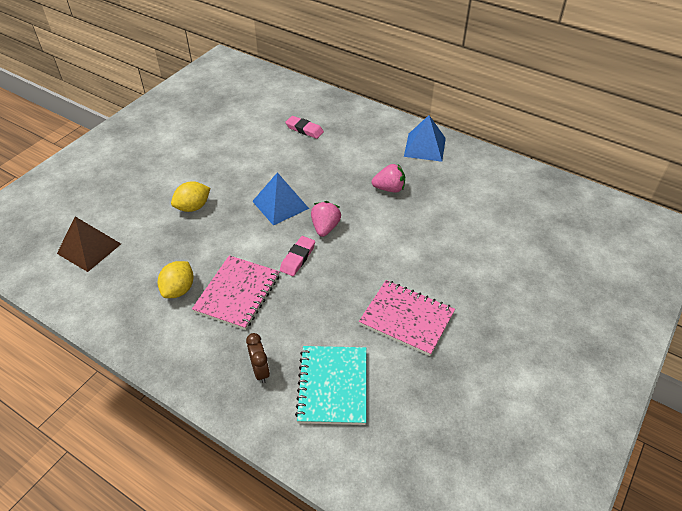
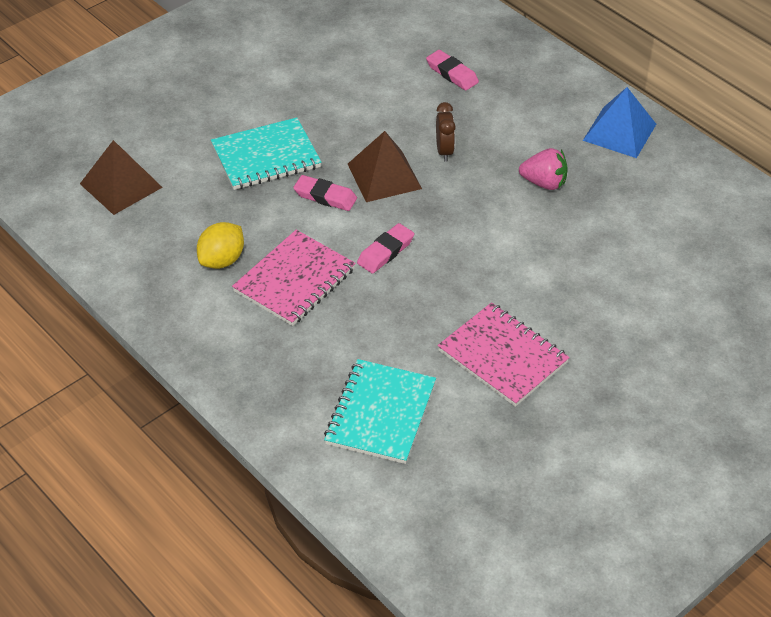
camera: 15 degrees right, 0 degrees up
yellow lemon [171,181,210,212] -> turquoise notebook [211,117,322,190]
brown clock [246,333,270,383] -> brown clock moved to [436,102,456,161]
blue pyramid [252,172,309,226] -> brown pyramid [348,131,422,202]
pink strawberry [311,201,341,237] -> none
none -> pink eraser [293,175,357,211]

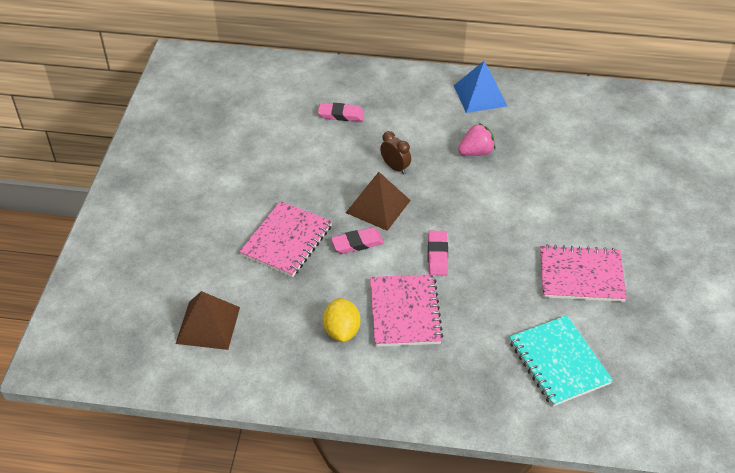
camera: 40 degrees left, 0 degrees up
turquoise notebook [211,117,322,190] -> pink notebook [239,201,332,277]

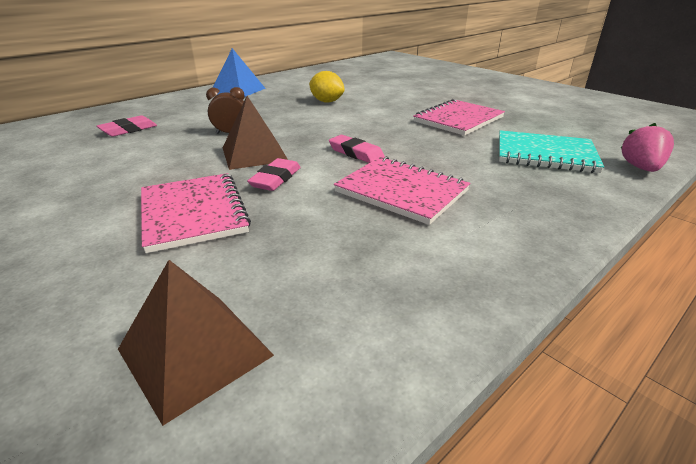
camera: 50 degrees left, 15 degrees down
yellow lemon [323,298,360,343] -> yellow lemon moved to [309,71,345,103]
pink strawberry [458,123,496,156] -> pink strawberry moved to [621,123,674,172]

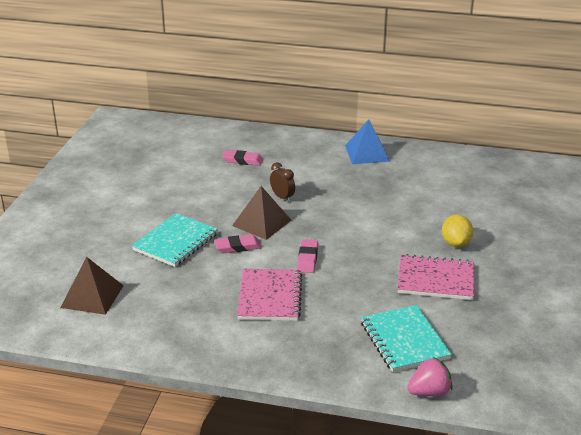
camera: 55 degrees right, 0 degrees up
pink notebook [141,173,251,253] -> turquoise notebook [132,213,218,267]
yellow lemon [309,71,345,103] -> yellow lemon moved to [442,214,473,247]

